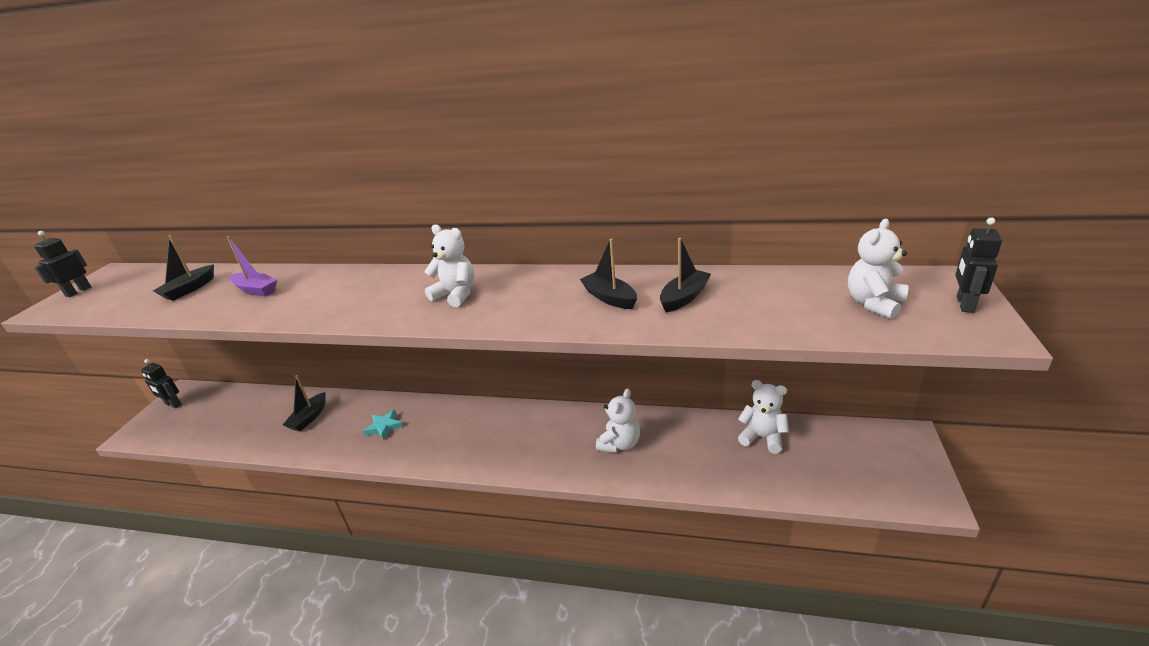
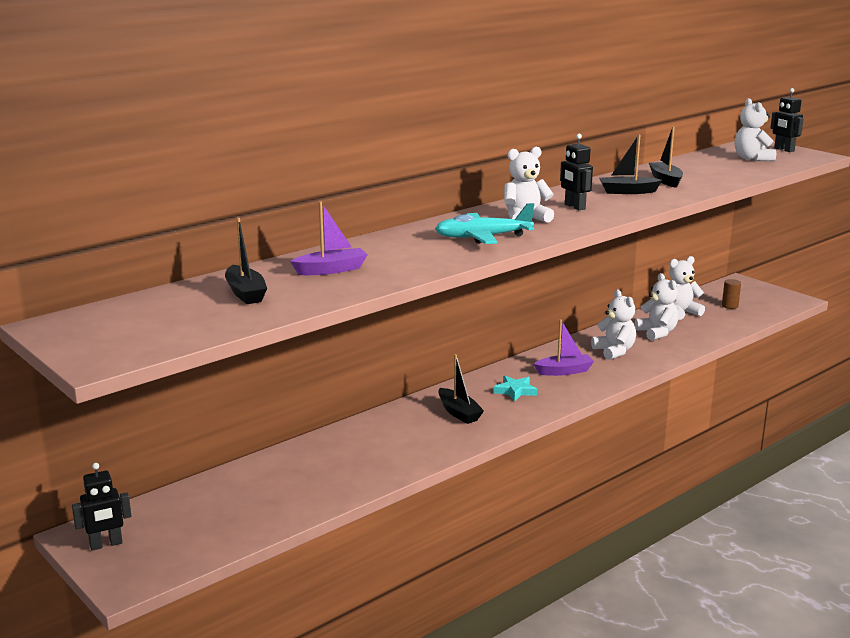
camera: 55 degrees left, 10 degrees down
black robot [34,231,91,297] -> black robot moved to [560,134,593,210]
black boat [283,375,326,431] -> black boat moved to [438,354,484,424]
turquoise star [363,410,404,440] -> turquoise star moved to [493,376,537,402]
none -> turquoise plane [435,203,534,244]
none -> purple boat [534,319,594,376]
none -> white teddy bear [635,273,679,341]
none -> brown cylinder [722,279,741,309]

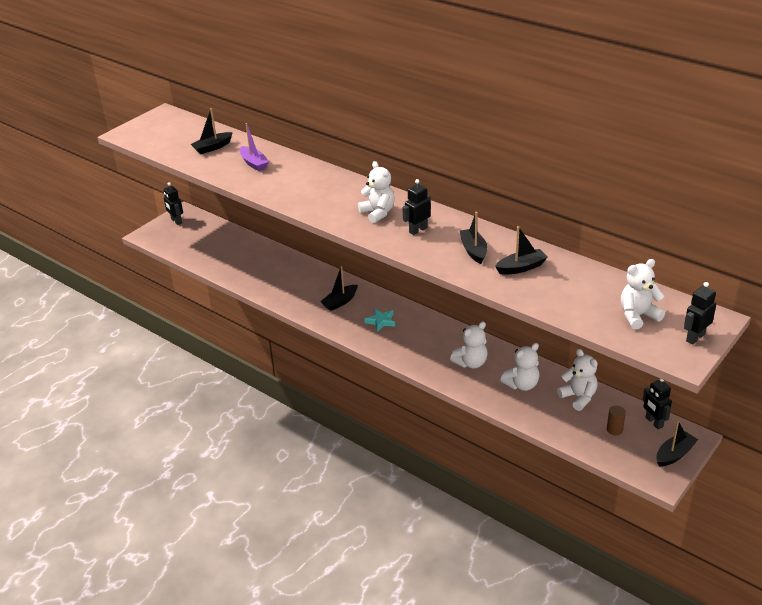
camera: 80 degrees right, 15 degrees up
turquoise plane [435,203,534,244] -> none
purple boat [534,319,594,376] -> none
none -> black robot [643,379,672,429]
none -> black boat [656,420,698,467]

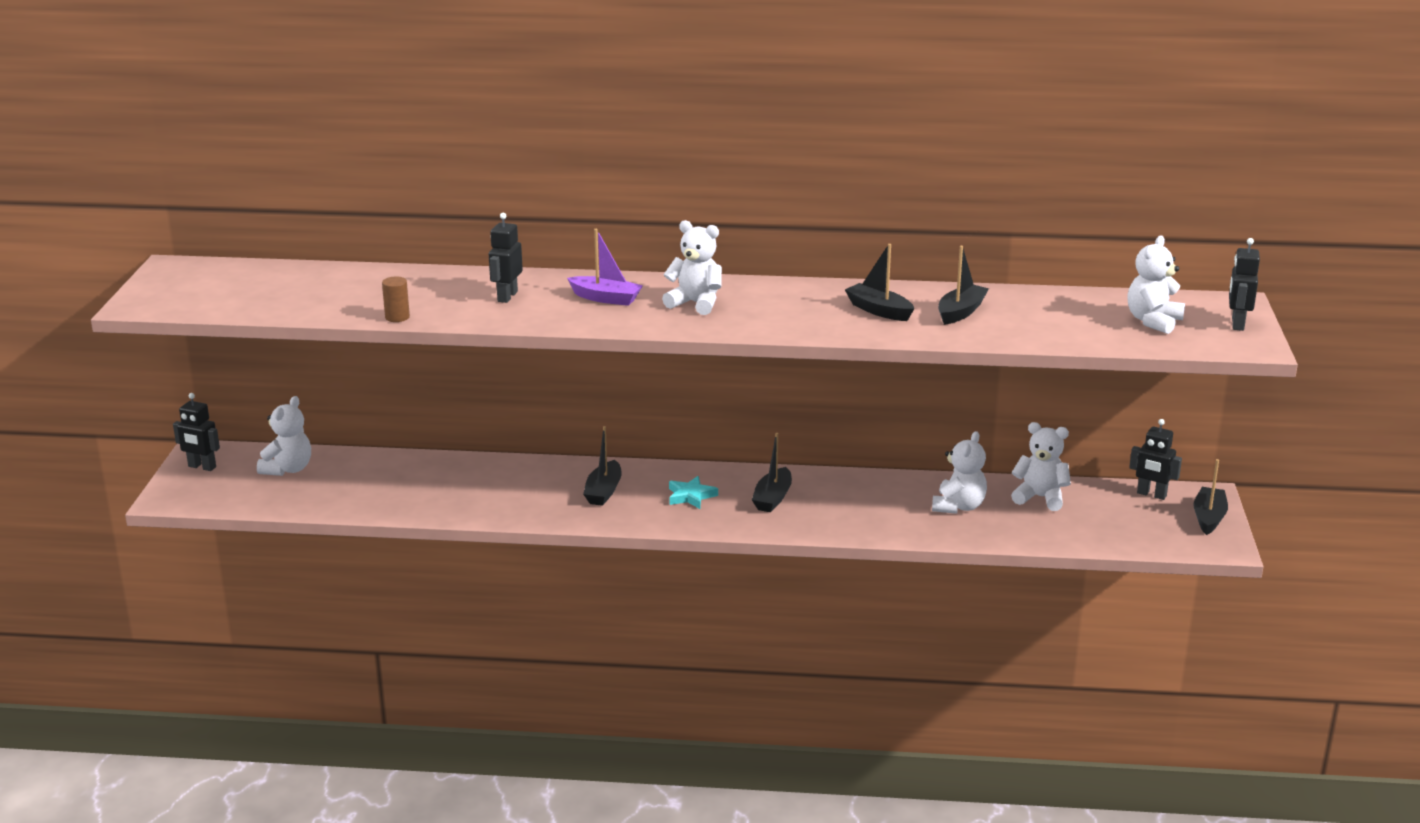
camera: 35 degrees left, 10 degrees down
black boat [191,108,233,154] -> black boat moved to [752,433,792,512]
purple boat [240,123,269,171] -> purple boat moved to [567,229,643,306]
black robot [402,179,431,235] -> black robot moved to [489,213,523,303]
white teddy bear [450,322,488,368] -> white teddy bear moved to [257,396,311,476]
brown cylinder [607,406,626,435] -> brown cylinder moved to [382,277,410,322]

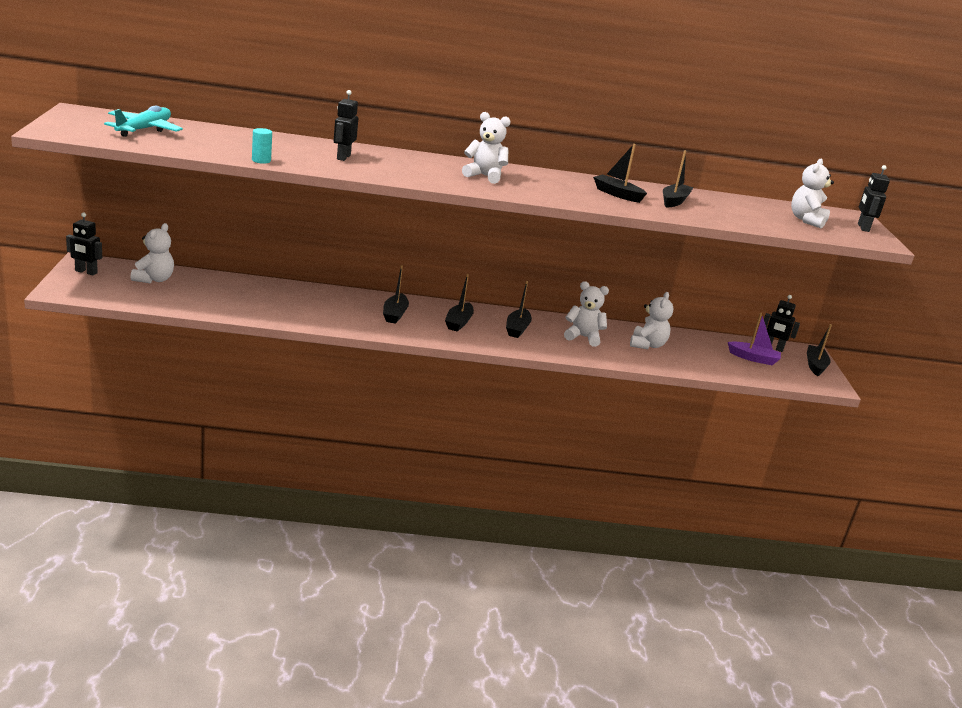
camera: 10 degrees left, 0 degrees up
brown cylinder [382,277,410,322] -> turquoise cylinder [252,128,272,164]
purple boat [567,229,643,306] -> purple boat moved to [728,313,781,365]
turquoise star [669,476,718,509] -> black boat [445,274,474,332]
white teddy bear [1011,422,1071,511] -> white teddy bear moved to [564,281,609,347]
none -> turquoise plane [104,106,183,137]

